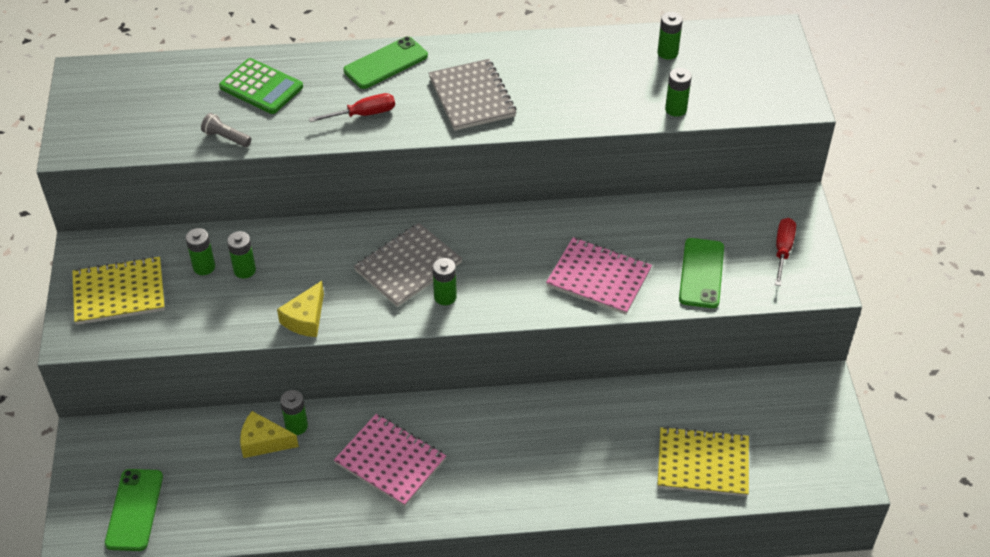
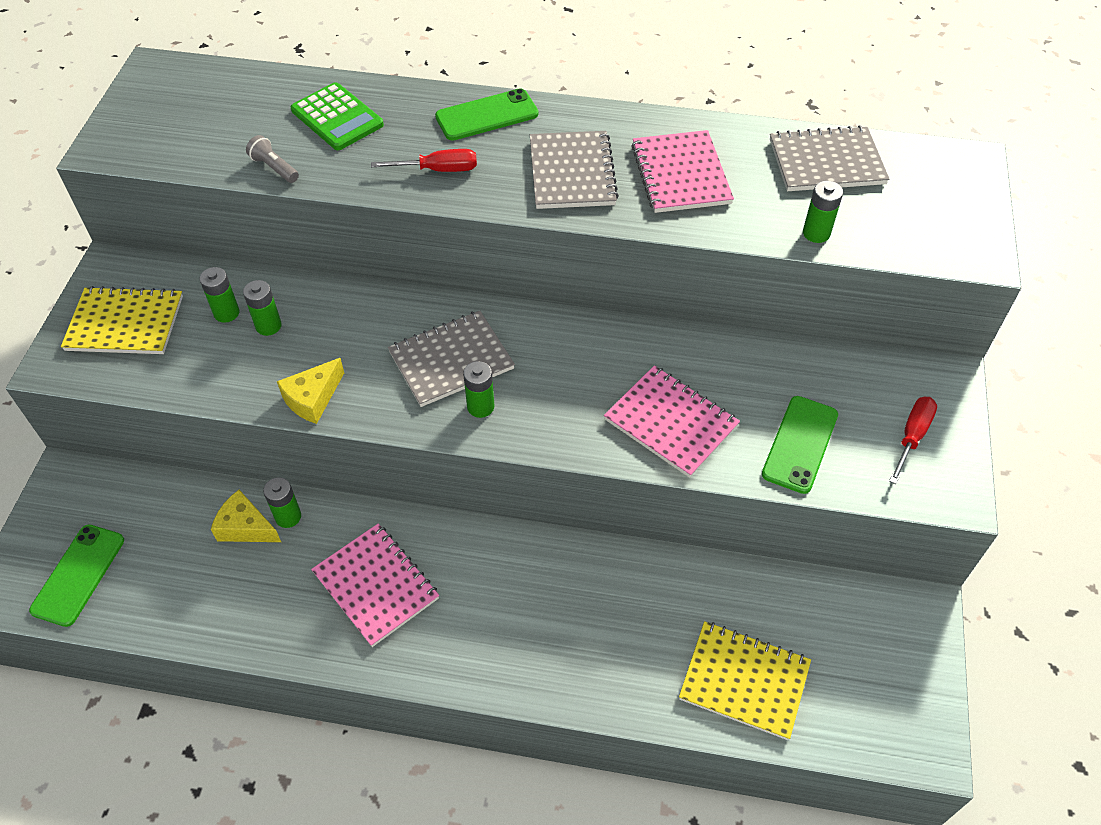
camera: 15 degrees right, 5 degrees up
green battery [657,12,683,60] -> grey notebook [770,125,889,191]
none -> pink notebook [631,130,734,213]

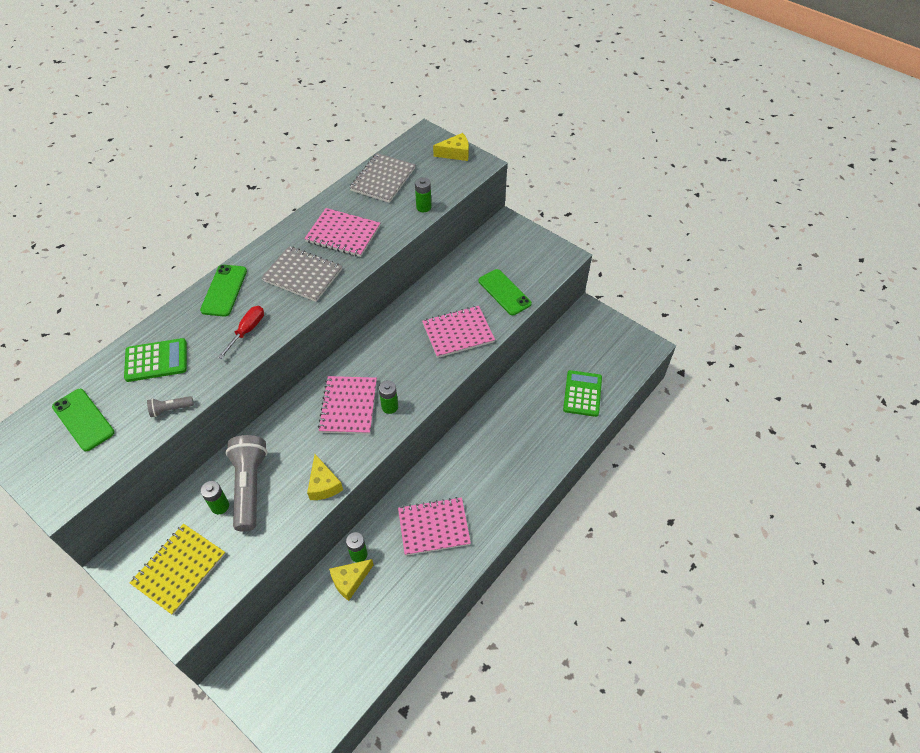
camera: 60 degrees left, 0 degrees up
green phone [29,525,124,627] -> green phone moved to [52,389,115,451]
green battery [243,280,282,336] -> grey flashlight [226,435,268,532]
grey notebook [388,311,515,407] -> pink notebook [318,376,377,434]
yellow notebook [679,621,811,740] -> green calculator [563,370,602,417]
red screwdriver [889,397,937,484] -> none
none -> yellow cheese [433,133,469,161]

